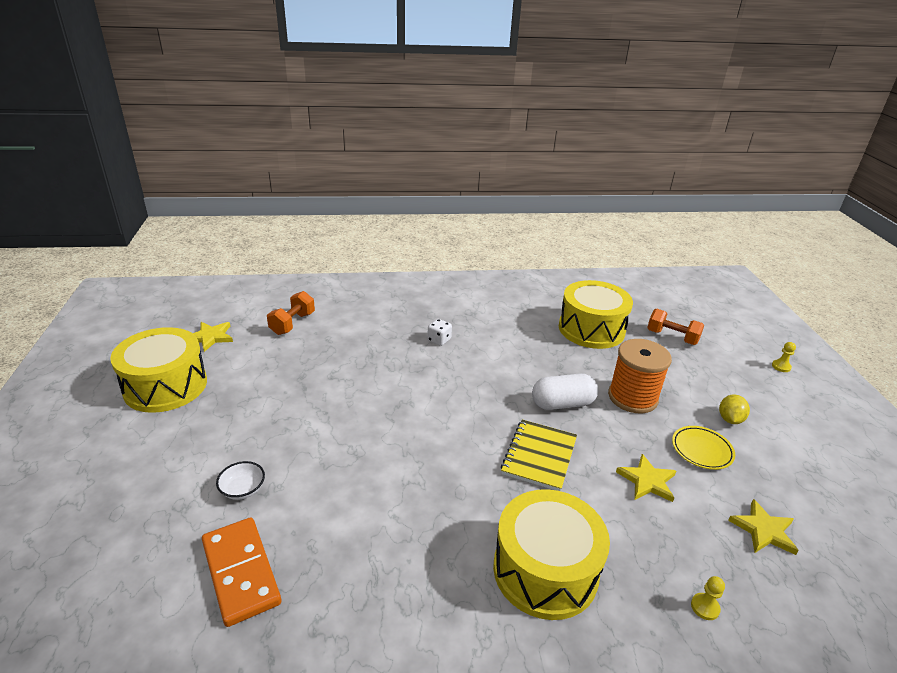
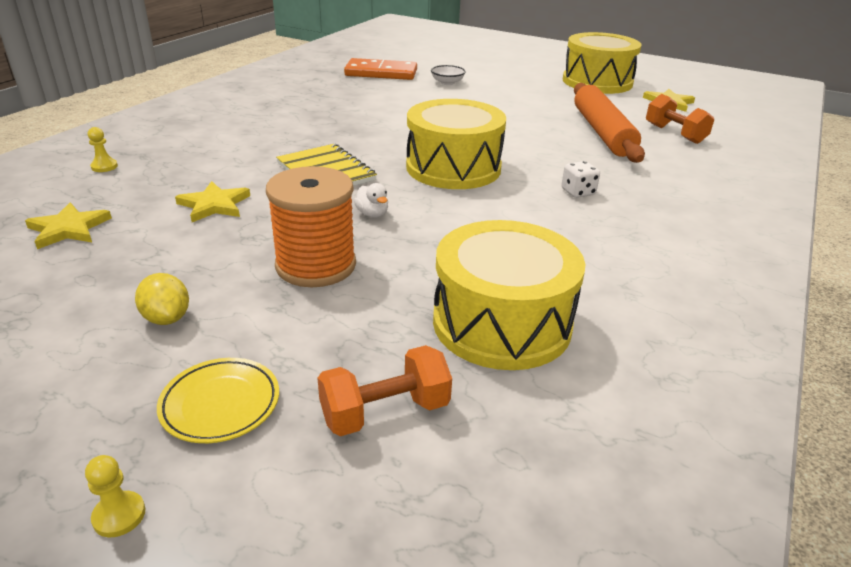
camera: 125 degrees right, 0 degrees up
yellow drum [493,489,610,620] -> yellow drum moved to [406,99,506,189]
white capsule [532,374,598,410] -> white duck [354,183,388,218]
yellow plate [672,426,735,470] -> yellow plate moved to [157,358,279,443]
none -> orange rolling pin [574,83,645,163]

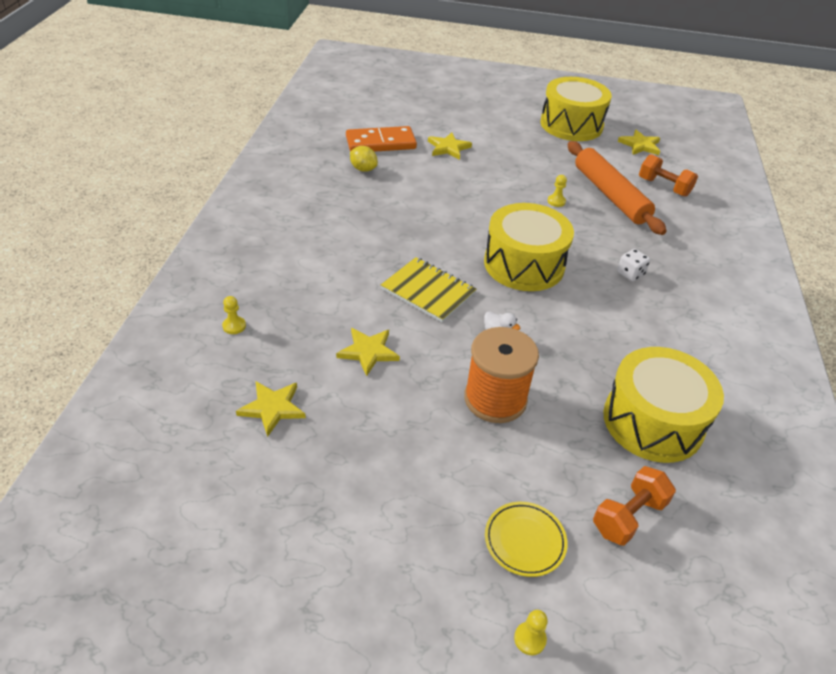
camera: 20 degrees left, 10 degrees up
yellow lemon [135,273,189,325] -> yellow lemon moved to [350,146,378,172]
white bowl [431,65,466,85] -> yellow star [428,132,472,160]
none -> yellow pawn [547,175,567,207]

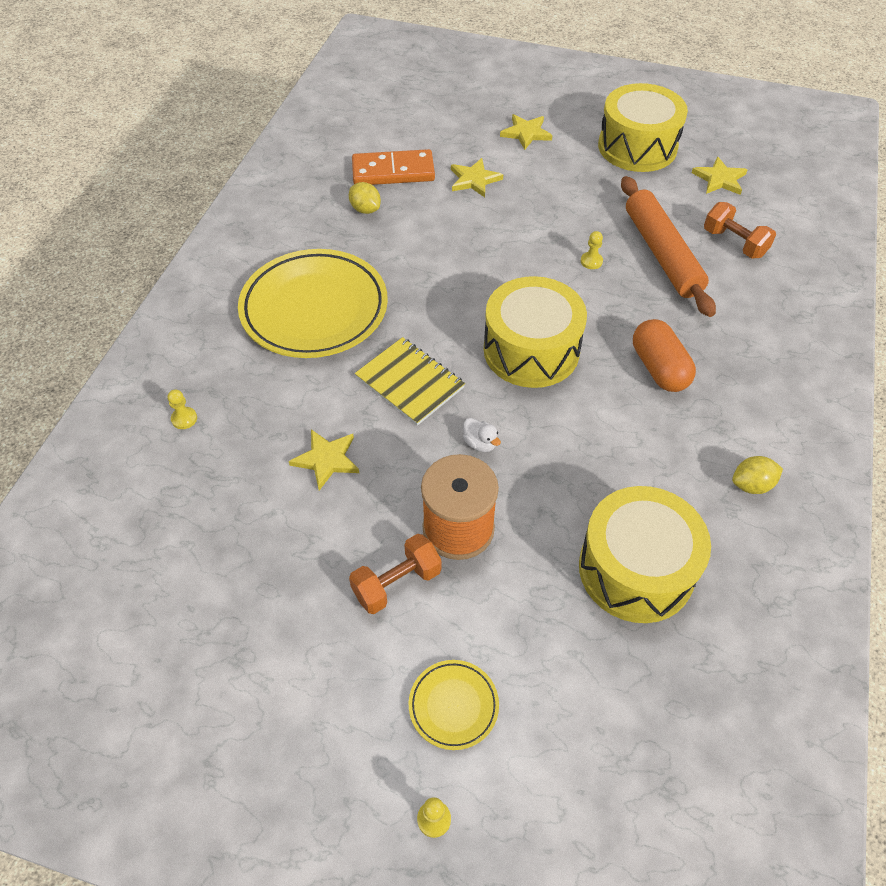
camera: 10 degrees right, 10 degrees up
yellow star [236,382,306,437] -> yellow star moved to [500,114,553,150]
orange dumbbell [593,466,676,546] -> orange dumbbell moved to [349,534,441,614]
white dice [617,249,650,281] -> orange capsule [633,319,696,392]
none -> yellow plate [238,249,388,358]
none -> yellow lemon [732,456,783,494]

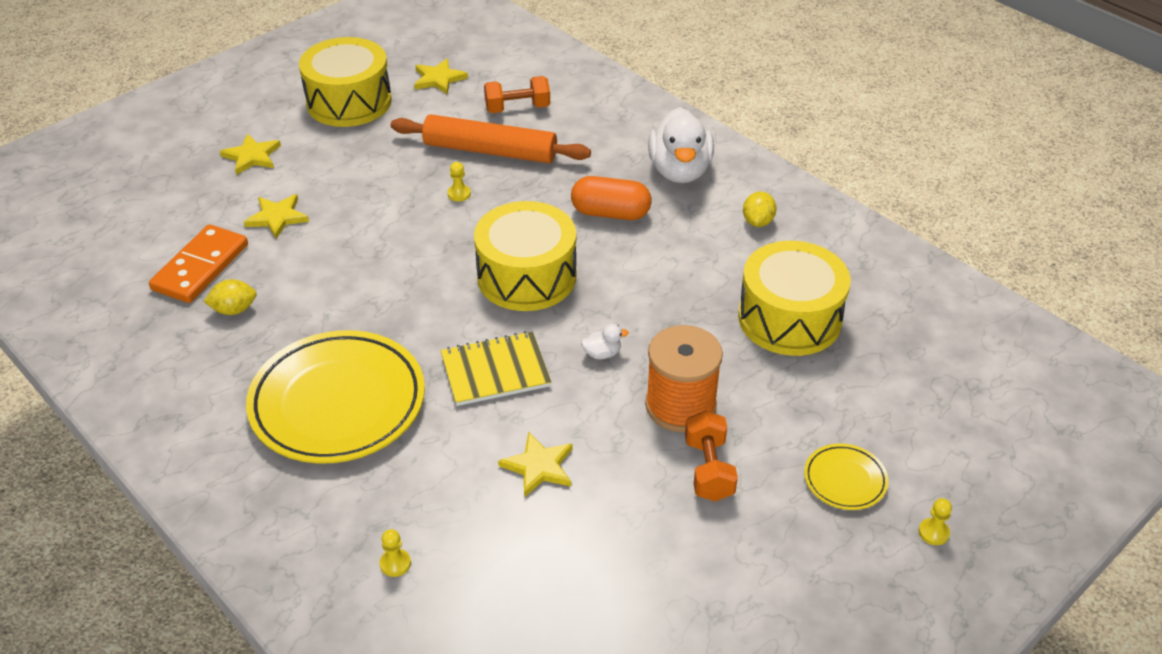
camera: 60 degrees left, 10 degrees down
none -> white duck [648,107,714,183]

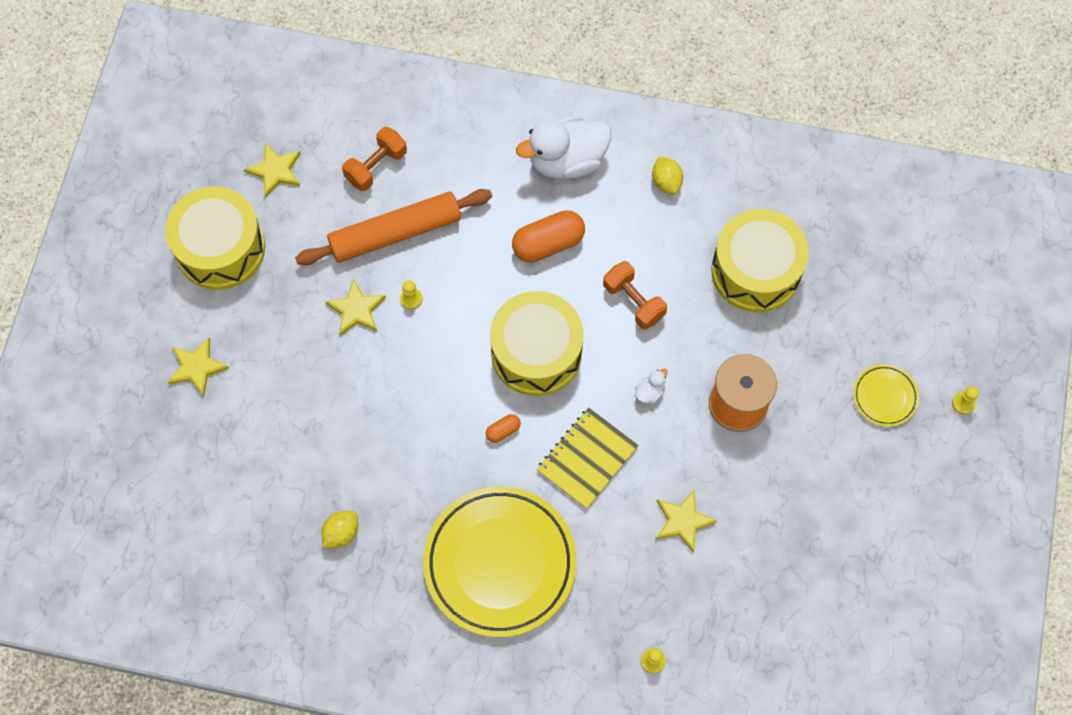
camera: 35 degrees left, 25 degrees up
orange domino [149,224,248,303] -> none
yellow star [244,194,309,239] -> yellow star moved to [325,279,386,335]
white duck [648,107,714,183] -> white duck turned 105 degrees clockwise [516,116,611,179]
orange dumbbell [685,410,738,502] -> orange dumbbell moved to [603,261,667,330]
none -> orange capsule [486,414,521,443]

